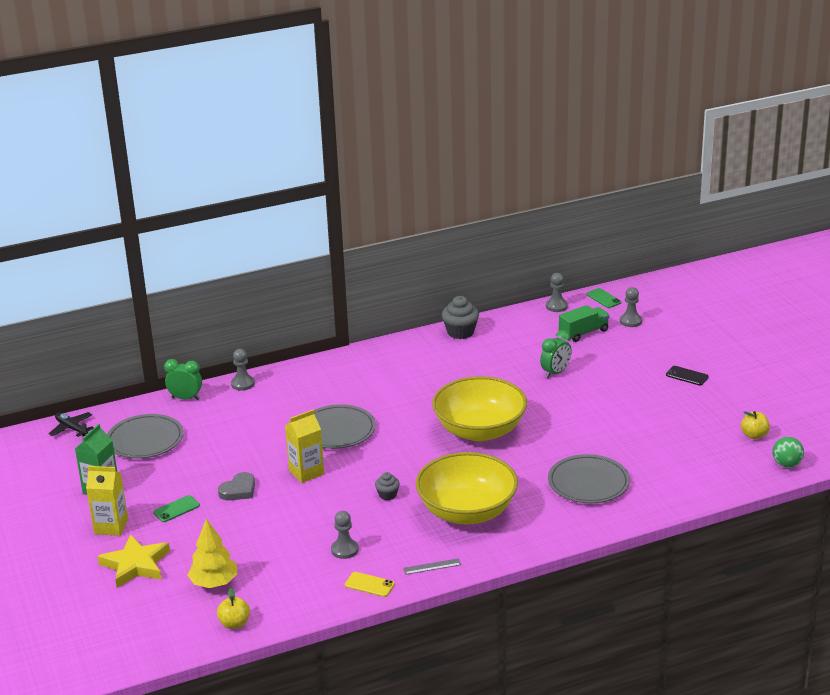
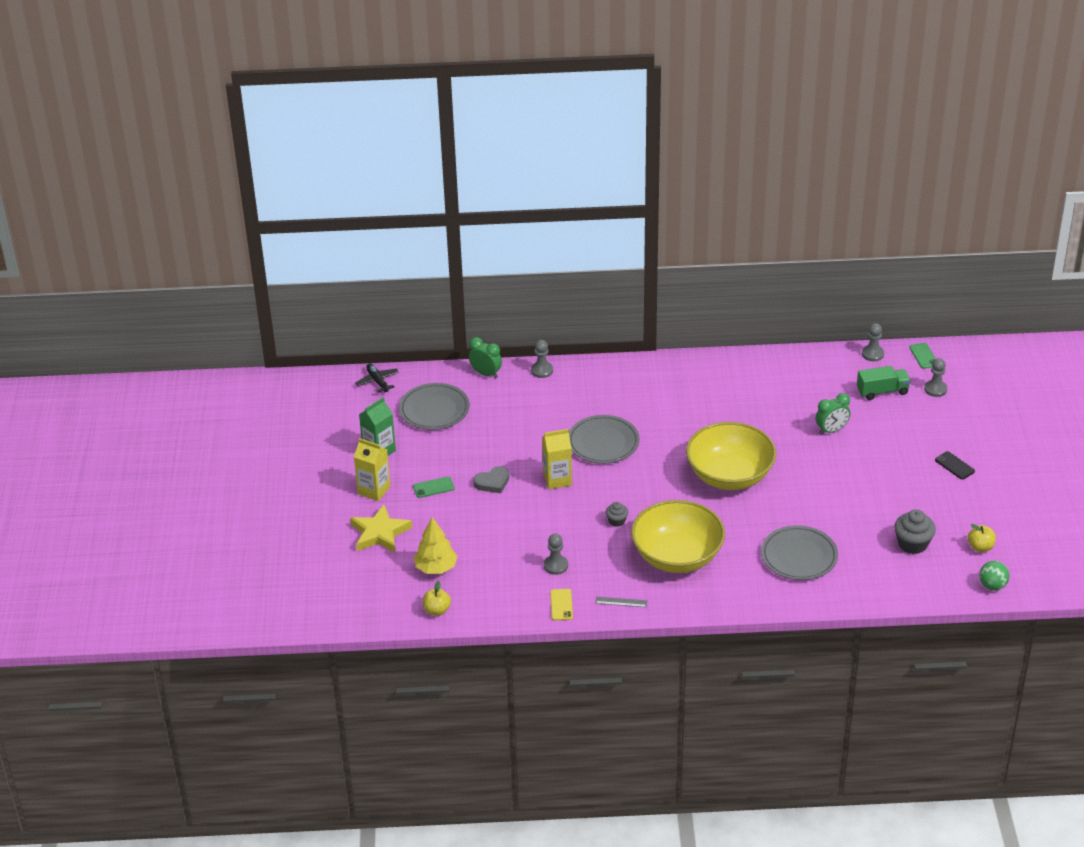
camera: 20 degrees right, 10 degrees up
yellow phone [345,572,395,597] -> yellow phone turned 45 degrees clockwise [550,589,573,621]
grey cupcake [442,296,479,339] -> grey cupcake moved to [894,509,936,554]

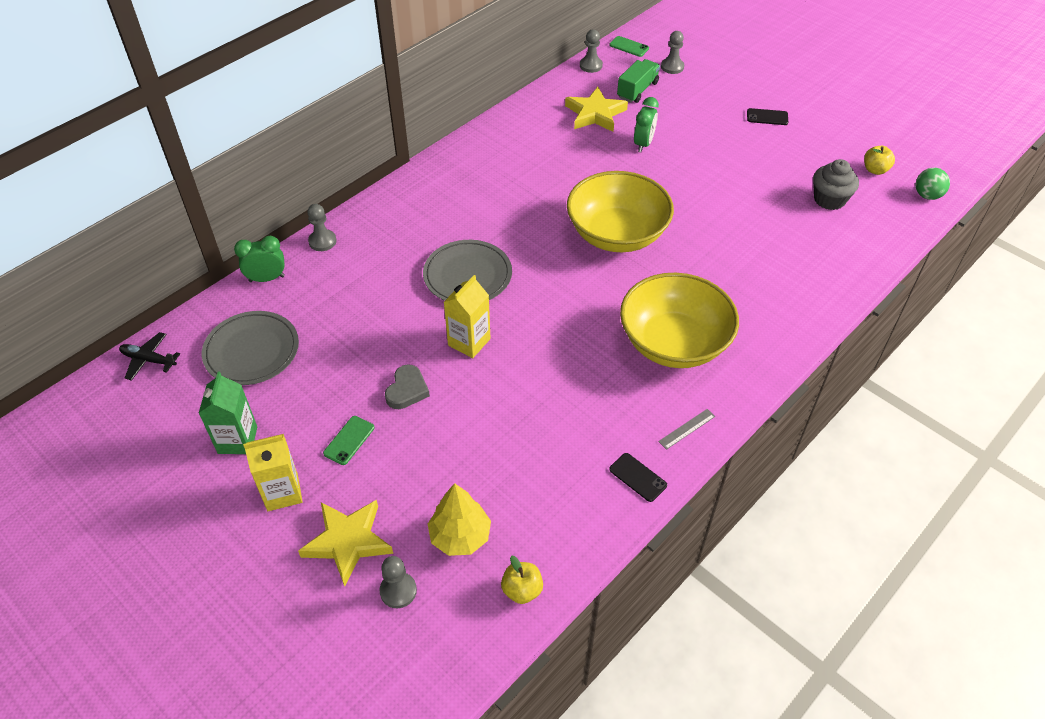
camera: 45 degrees left, 10 degrees up
grey pawn [544,534,568,575] -> grey pawn moved to [379,556,417,608]
yellow phone [550,589,573,621] -> black phone [609,453,667,502]
grey cupcake [606,502,628,527] -> none
grey plate [761,525,838,580] -> none
none -> yellow star [565,87,628,132]

